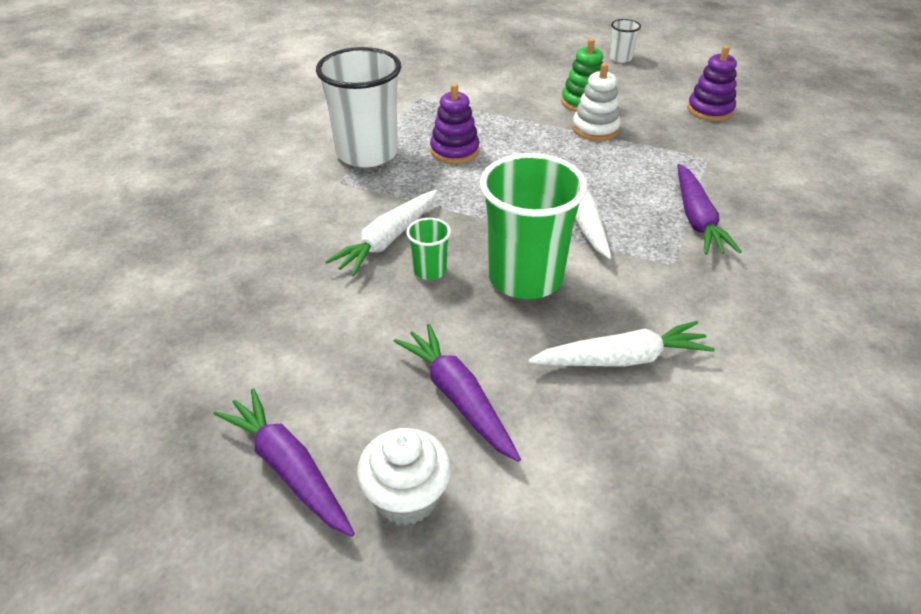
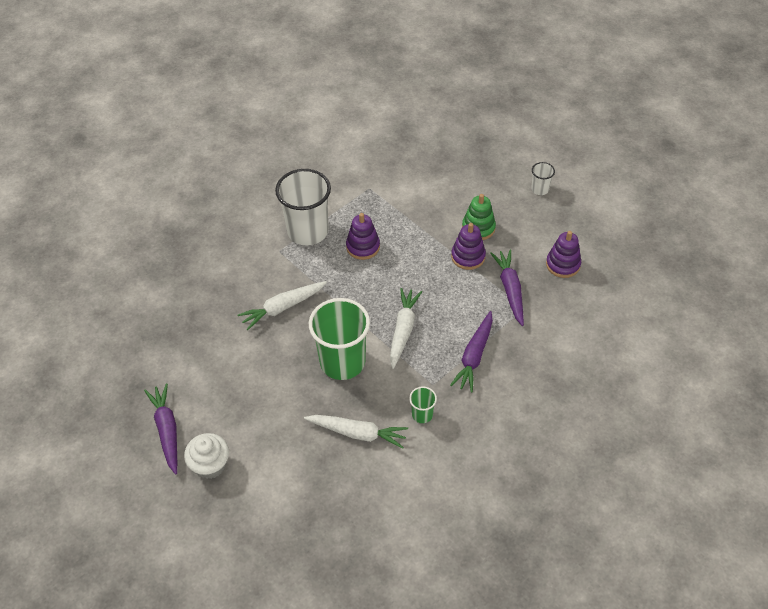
camera: 25 degrees right, 10 degrees up
purple carrot [394,324,521,462] -> purple carrot moved to [490,250,524,326]
green cup [406,218,451,280] -> green cup moved to [409,386,437,423]
white stacking toy [572,63,621,141] -> purple stacking toy [451,223,486,270]

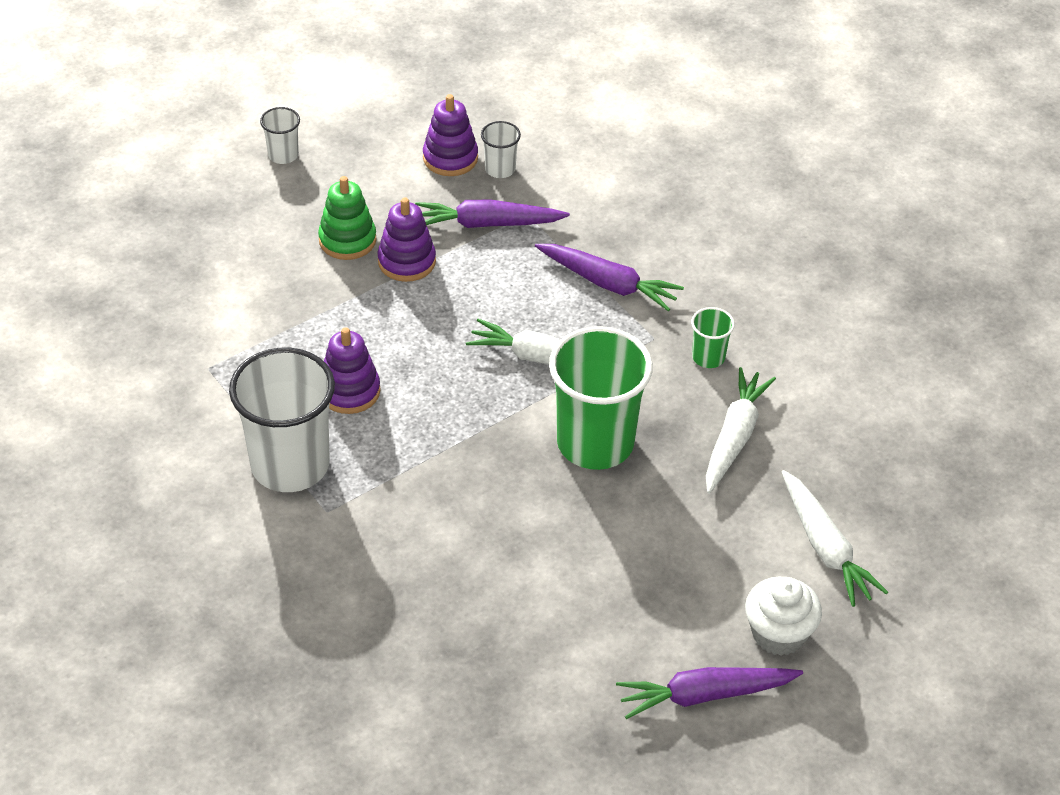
camera: 85 degrees left, 5 degrees down
white carrot [237,281,327,330] -> white carrot moved to [782,470,888,607]
none -> white cup [481,121,521,178]

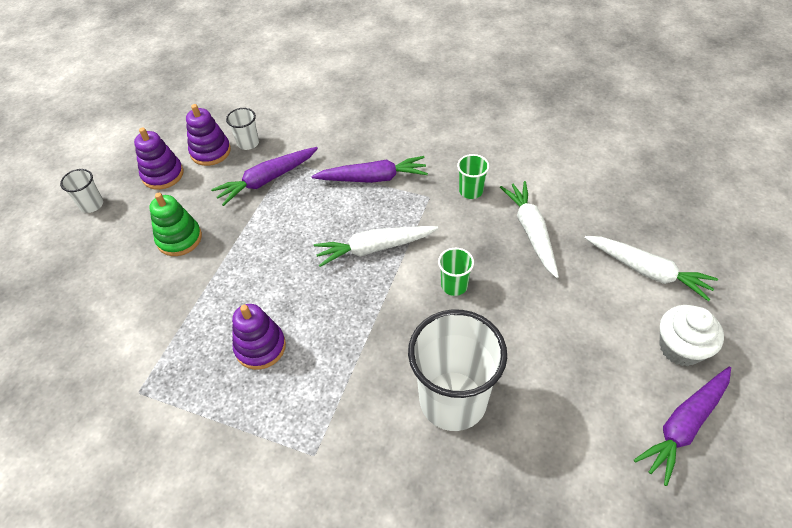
camera: 30 degrees left, 5 degrees up
white cup [229,348,335,492] -> white cup moved to [408,309,507,431]
purple stacking toy [378,198,436,282] -> purple stacking toy moved to [134,127,183,190]
green cup [549,326,653,470] -> green cup [438,248,474,296], size x0.45

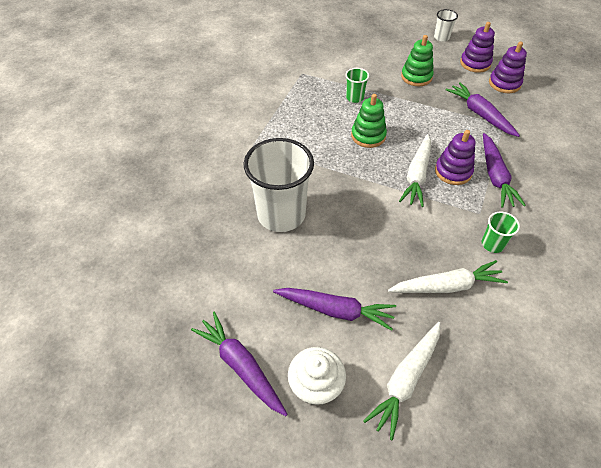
camera: 90 degrees right, 0 degrees up
white cup [226,108,259,150] -> none
purple stacking toy [232,304,286,370] -> purple stacking toy moved to [435,130,475,185]
white carrot [314,226,438,267] -> white carrot turned 150 degrees counterclockwise [399,134,431,207]
green cup [438,248,474,296] -> green cup moved to [346,68,369,103]
none -> purple carrot [273,288,396,331]
none -> green stacking toy [351,94,387,148]

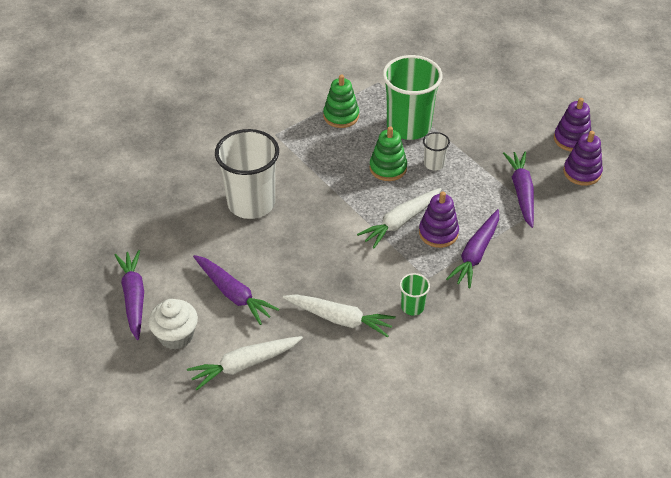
camera: 30 degrees right, 5 degrees down
green cup [346,68,369,103] -> green cup [383,55,443,140], size x2.24
green stacking toy [401,35,434,86] -> green stacking toy moved to [323,75,359,128]
white cup [434,9,458,42] -> white cup moved to [423,132,450,171]

